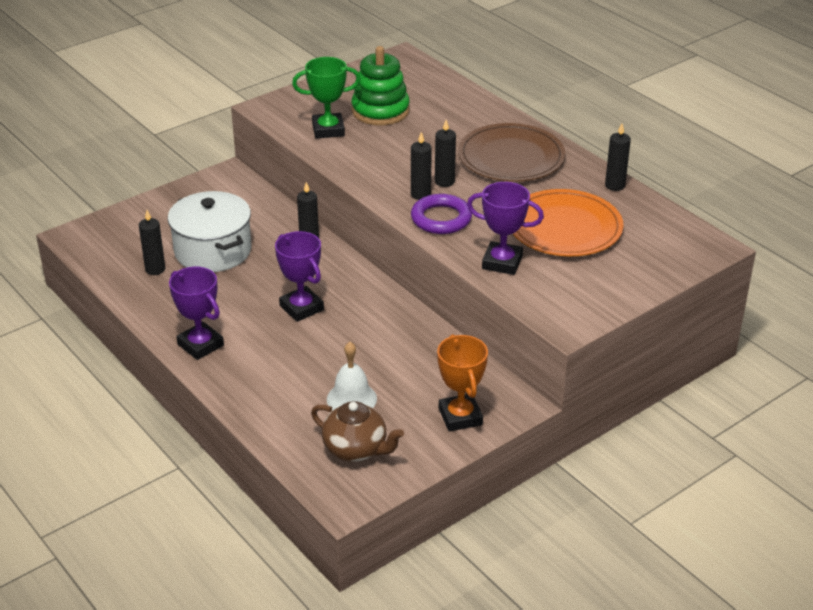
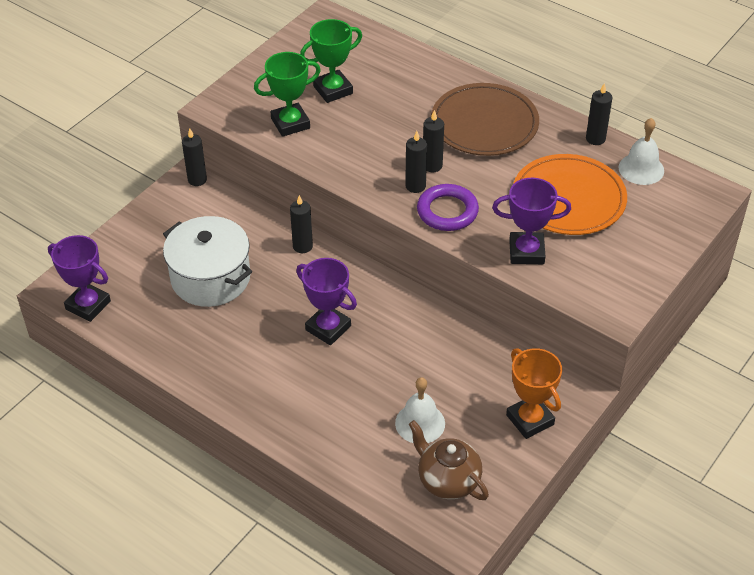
camera: 15 degrees left, 10 degrees up
black candle [139,210,166,275] -> black candle moved to [182,128,207,186]
purple trophy [169,267,224,360] -> purple trophy moved to [48,235,111,322]
brown teapot [311,401,404,462] -> brown teapot turned 150 degrees counterclockwise [409,420,489,500]
green stacking toy [352,46,410,125] -> green trophy [300,19,362,103]
none -> white bell [619,118,664,185]

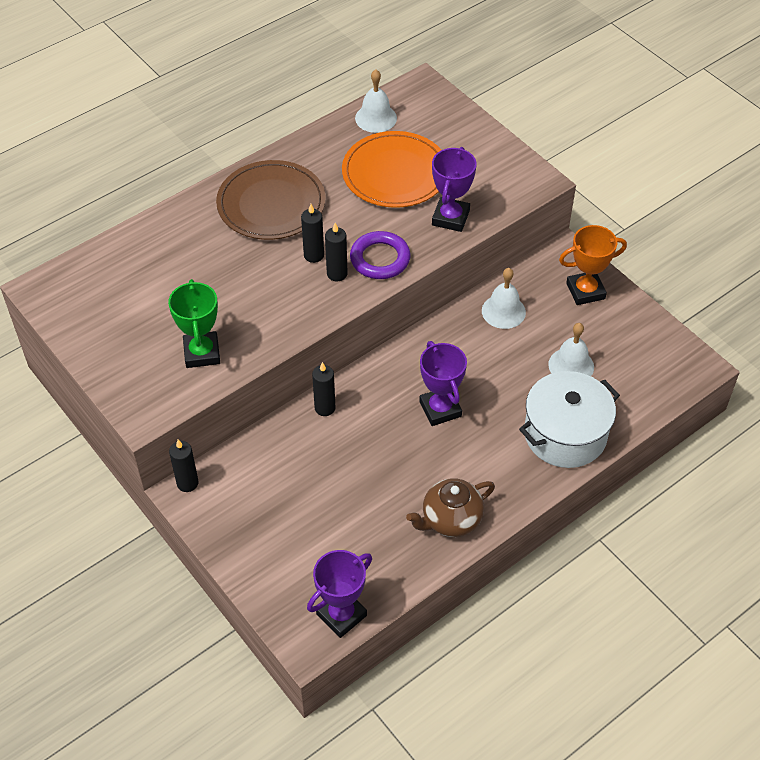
camera: 75 degrees left, 5 degrees up
white pot [163,216,252,307] -> white pot moved to [519,371,620,468]
purple trophy [296,258,357,345] -> purple trophy turned 75 degrees counterclockwise [419,341,467,426]
green trophy [300,19,362,103] -> none
brown teapot [409,420,489,500] -> brown teapot moved to [406,478,495,537]
black candle [586,83,613,145] -> none
none -> white bell [482,268,526,329]

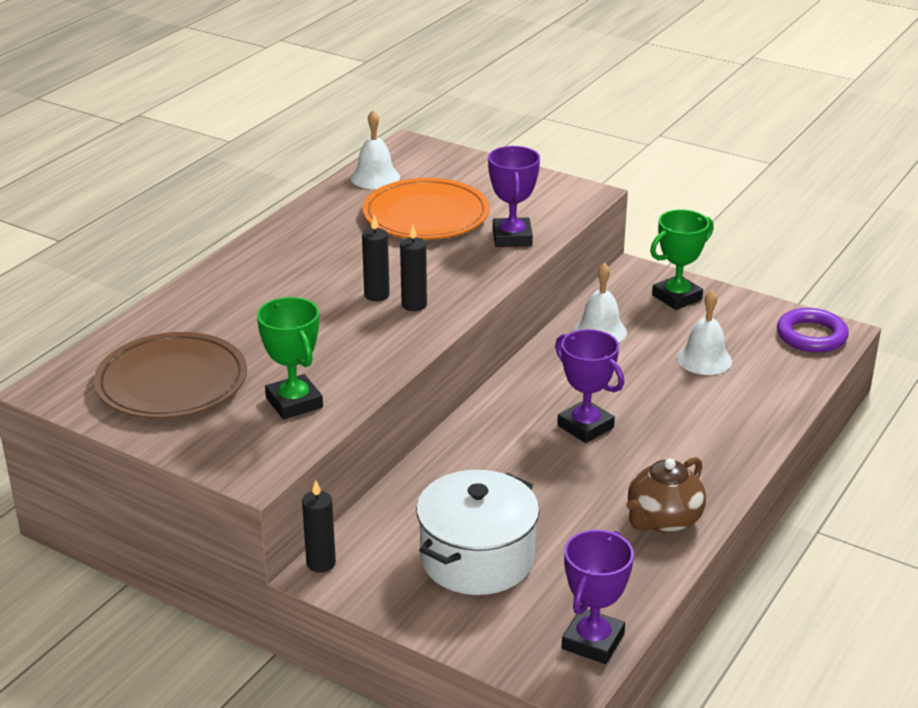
camera: 20 degrees left, 20 degrees down
brown plate [216,160,326,240] -> brown plate moved to [94,332,247,419]
black candle [312,362,336,416] -> none
purple ring [350,231,410,279] -> purple ring moved to [777,308,849,353]
white pot [519,371,620,468] -> white pot moved to [416,470,539,595]
orange trophy [559,225,627,305] -> green trophy [650,209,714,310]

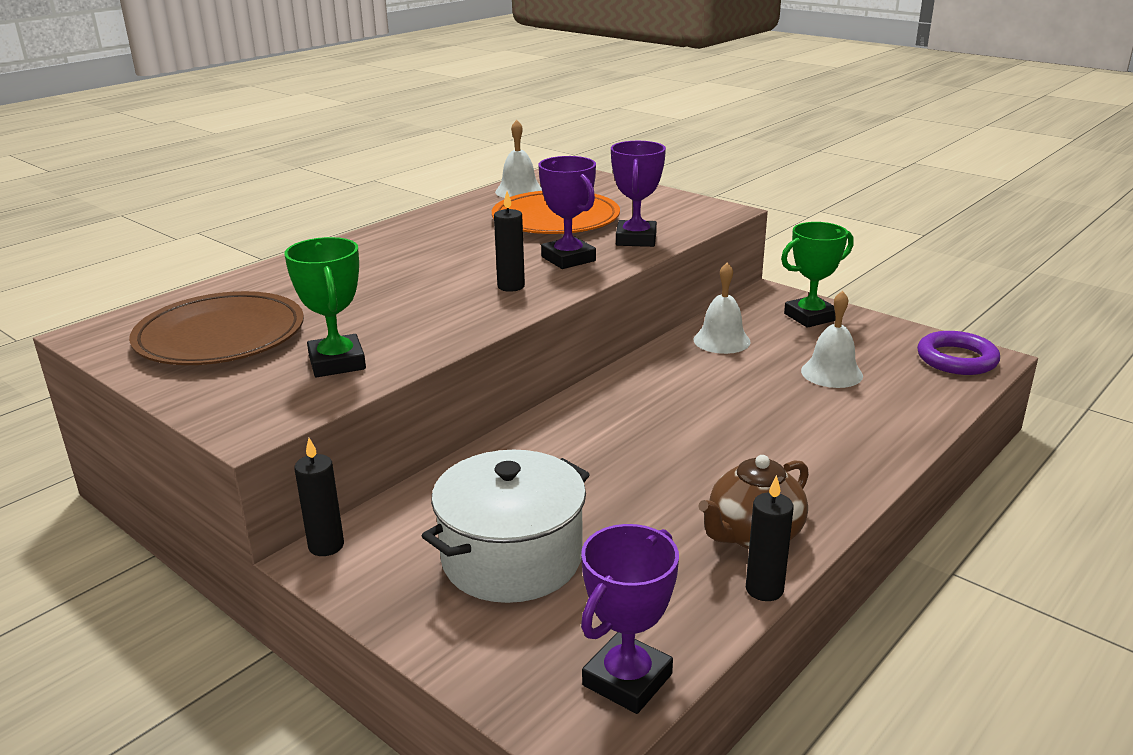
camera: 10 degrees right, 5 degrees down
black candle [362,215,390,301] -> black candle moved to [746,475,794,601]
purple trophy [555,329,624,443] -> purple trophy moved to [538,156,596,269]

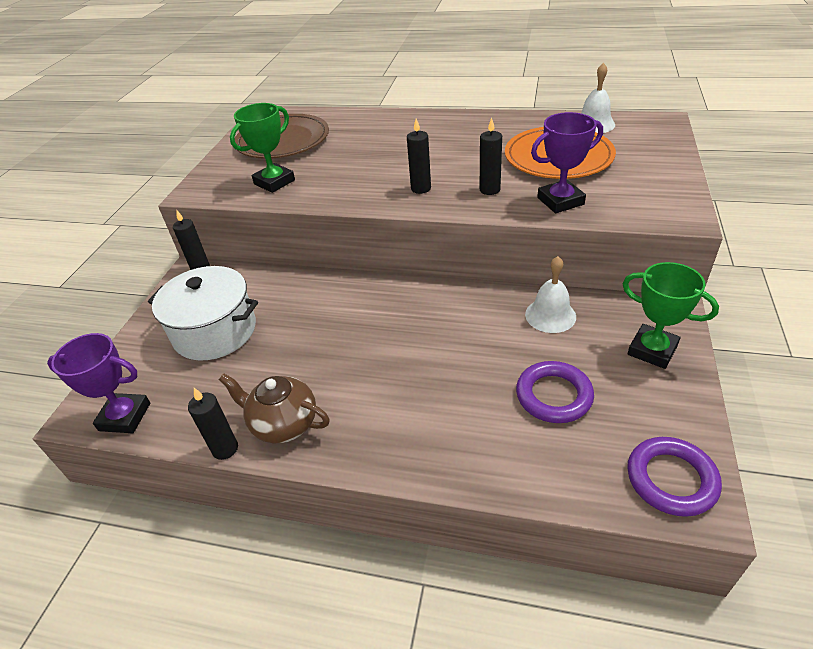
camera: 65 degrees right, 15 degrees up
purple trophy [538,156,596,269] -> black candle [480,117,502,195]
white bell [801,290,863,388] -> purple ring [516,361,594,423]

